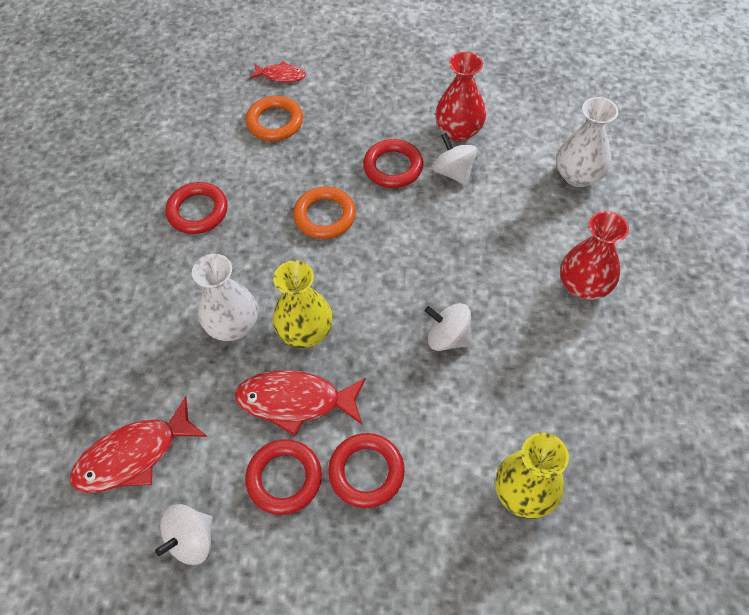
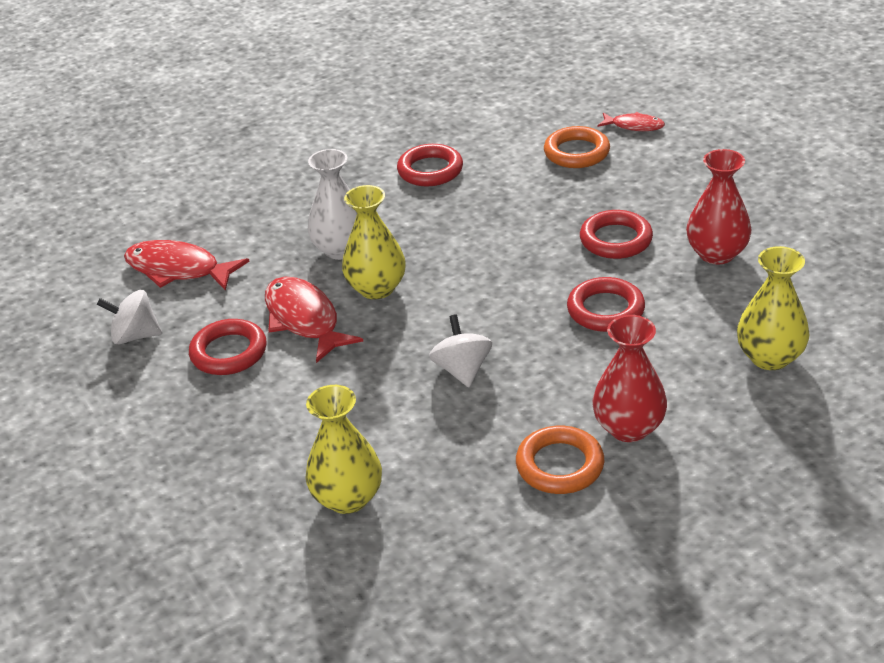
camera: 55 degrees right, 20 degrees down
red fish [250,61,306,83] -> red fish turned 45 degrees counterclockwise [598,112,665,131]
orange ring [293,186,356,239] -> orange ring moved to [516,426,604,494]
red ring [328,433,405,508] -> red ring moved to [567,277,645,332]
white spinning top [432,133,477,186] -> none
white vase [557,97,618,187] -> yellow vase [737,246,810,370]

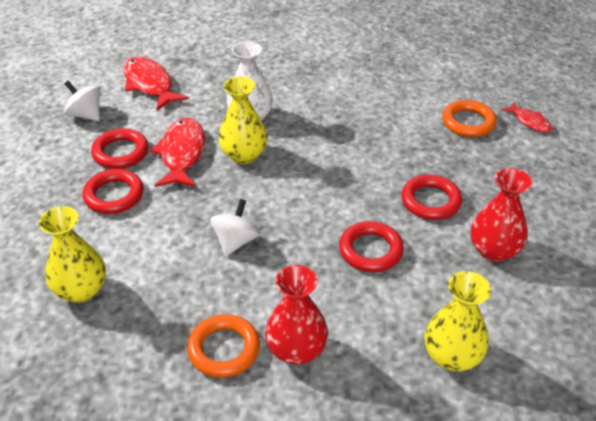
camera: 30 degrees right, 5 degrees up
red ring [397,144,463,186] -> red ring moved to [83,169,143,214]

